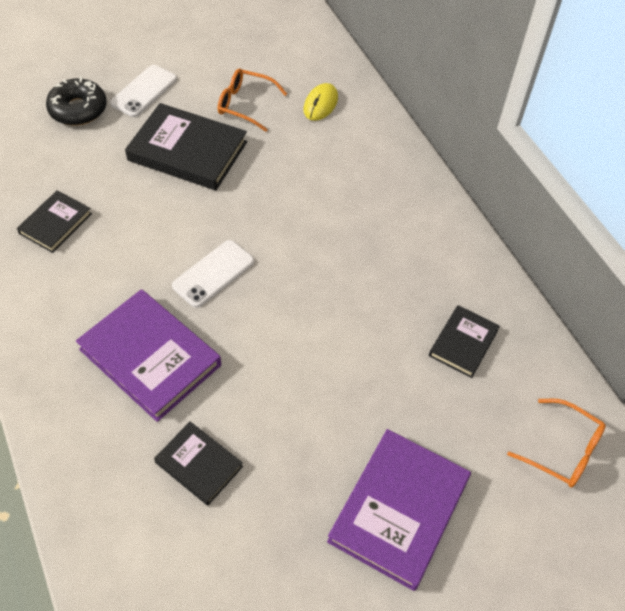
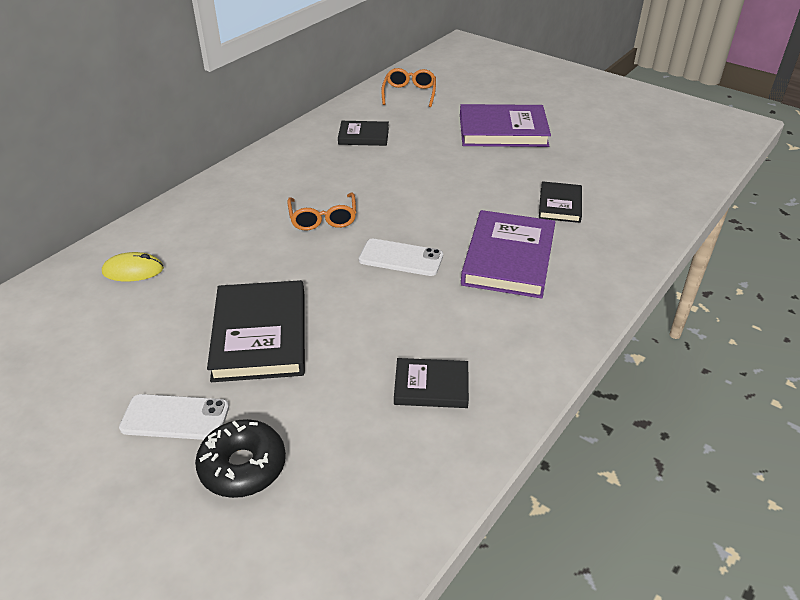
camera: 115 degrees left, 15 degrees down
orange glasses [218,68,287,132] -> orange glasses moved to [287,192,356,230]

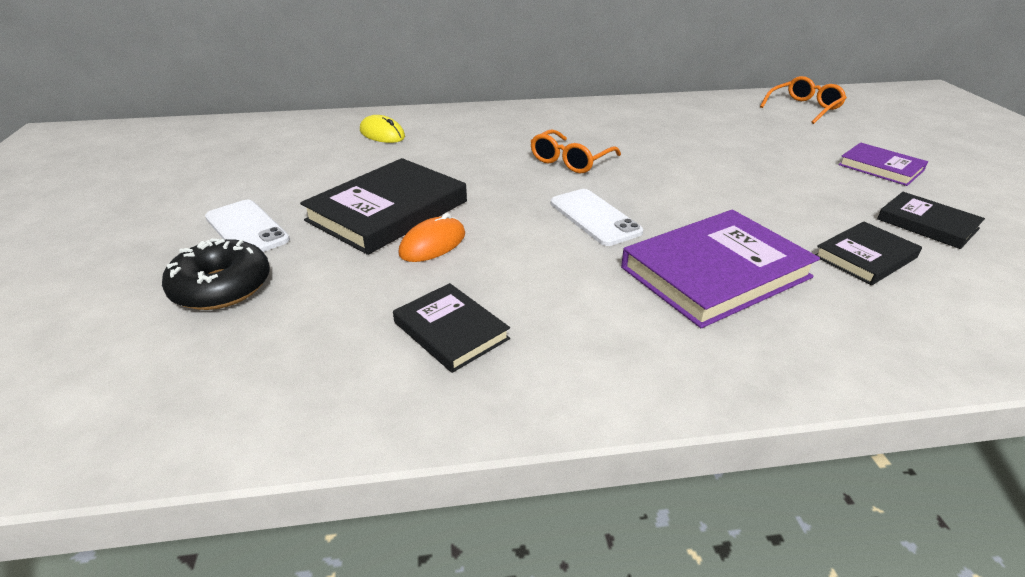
camera: 45 degrees right, 5 degrees down
black book [338,121,389,146] -> black book moved to [877,192,985,249]
purple book [460,104,551,147] -> purple book [839,142,928,186], size x0.56
none -> orange mouse [398,213,465,262]

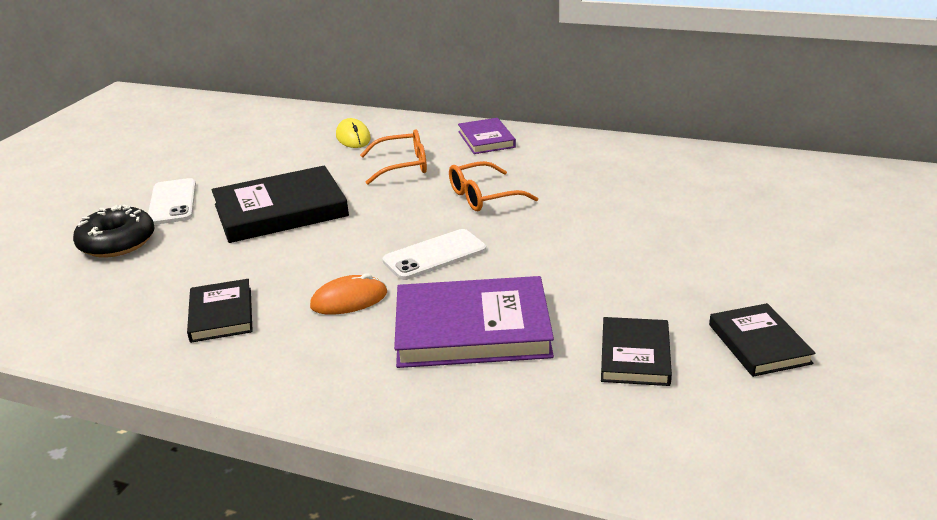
camera: 30 degrees right, 5 degrees down
orange mouse [398,213,465,262] -> orange mouse moved to [310,273,387,315]
white phone [551,189,643,246] -> white phone turned 60 degrees clockwise [382,229,486,280]
orange glasses [760,76,847,124] -> orange glasses moved to [360,130,427,184]
black book [815,221,922,285] -> black book turned 75 degrees counterclockwise [601,317,672,386]
purple book [839,142,928,186] -> purple book moved to [458,118,516,154]

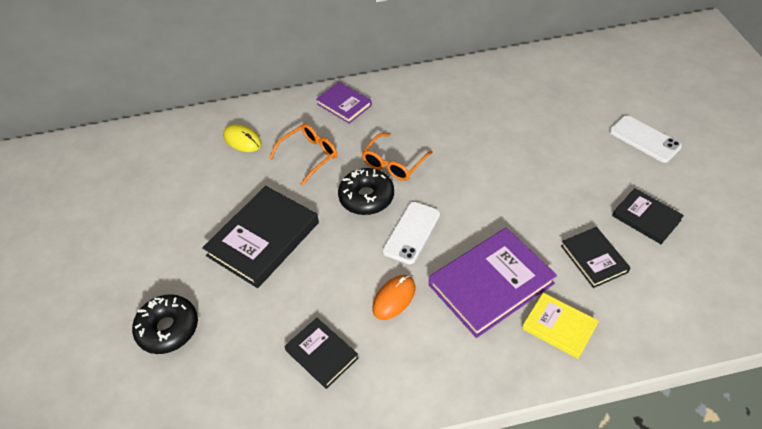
camera: 30 degrees left, 20 degrees up
white phone [148,178,196,225] -> white phone moved to [609,115,682,163]
none -> black donut [338,168,394,215]
none -> yellow book [522,293,598,359]

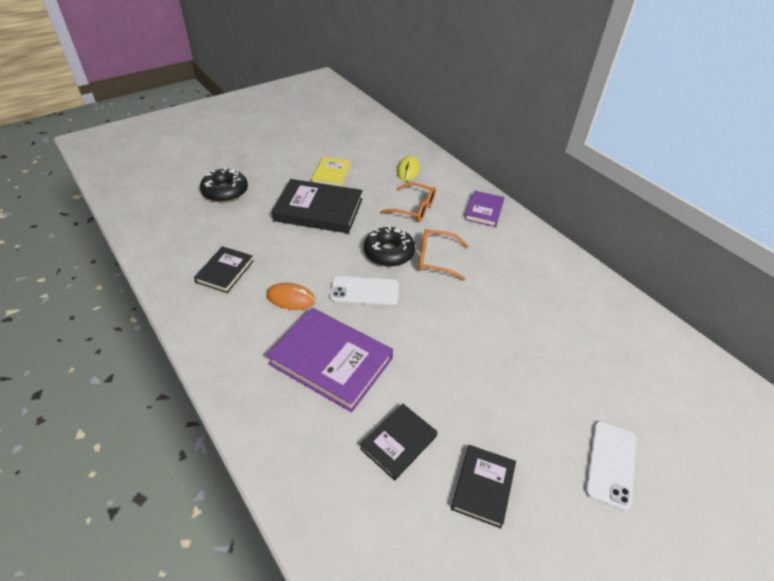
camera: 60 degrees right, 5 degrees down
yellow book [522,293,598,359] -> yellow book moved to [312,157,351,187]

